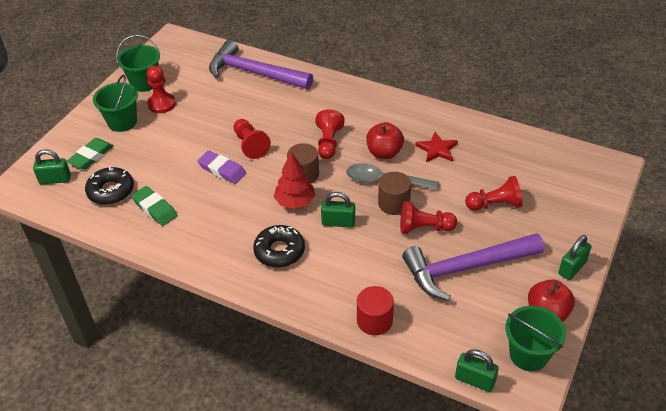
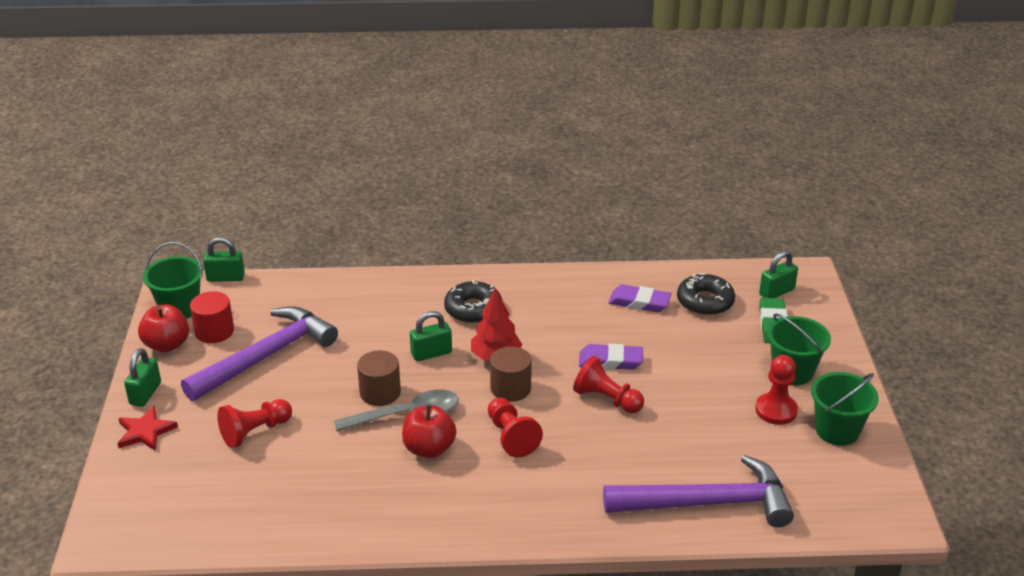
camera: 150 degrees right, 10 degrees down
green eraser [131,186,178,226] -> purple eraser [608,284,671,312]
red cylinder [357,286,394,335] -> red cylinder moved to [190,291,234,343]
red pawn [400,201,457,234] -> none
red star [415,132,458,163] -> red star moved to [117,406,178,451]

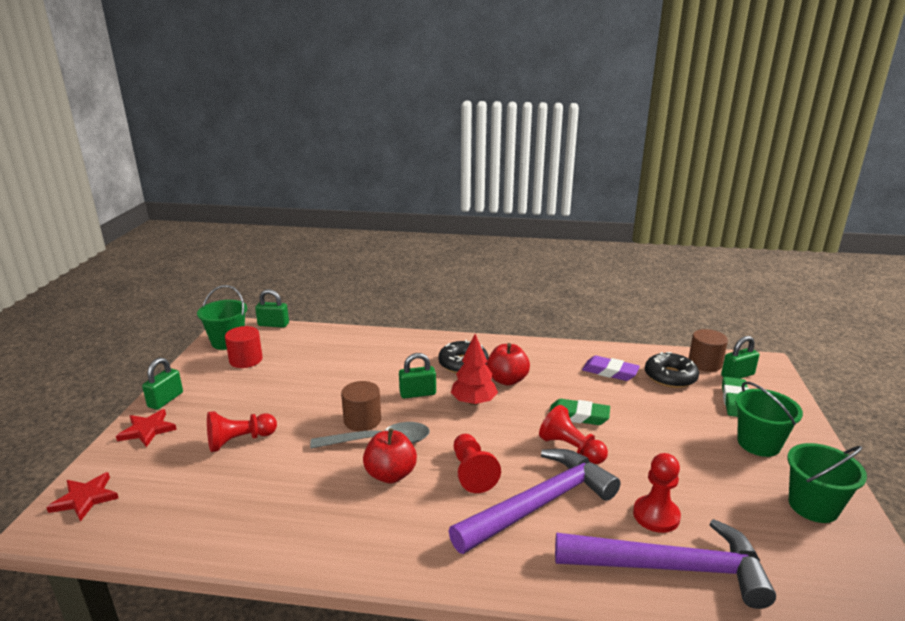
camera: 10 degrees right, 10 degrees down
red apple [138,304,189,353] -> red apple moved to [487,343,530,386]
purple hammer [181,306,338,401] -> purple hammer moved to [449,449,621,554]
brown cylinder [490,346,532,402] -> brown cylinder moved to [689,329,728,372]
purple eraser [579,344,643,370] -> green eraser [549,399,610,425]
red pawn [755,355,798,425] -> red pawn moved to [633,453,681,533]
none -> red star [46,472,119,522]

